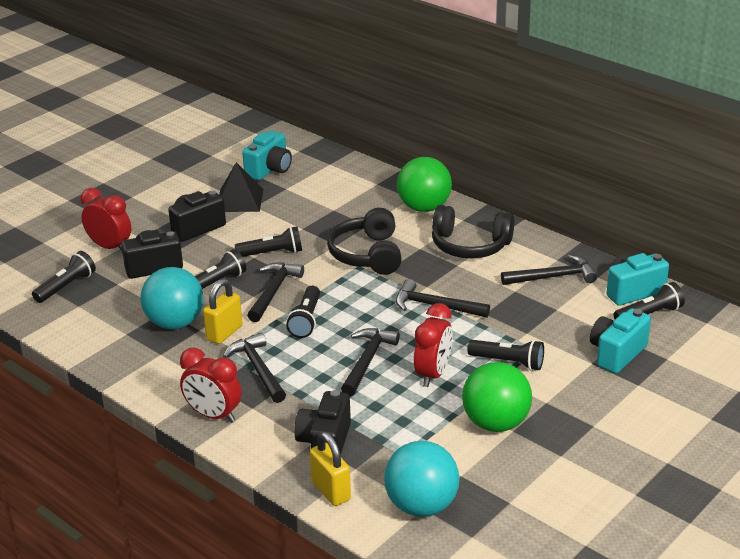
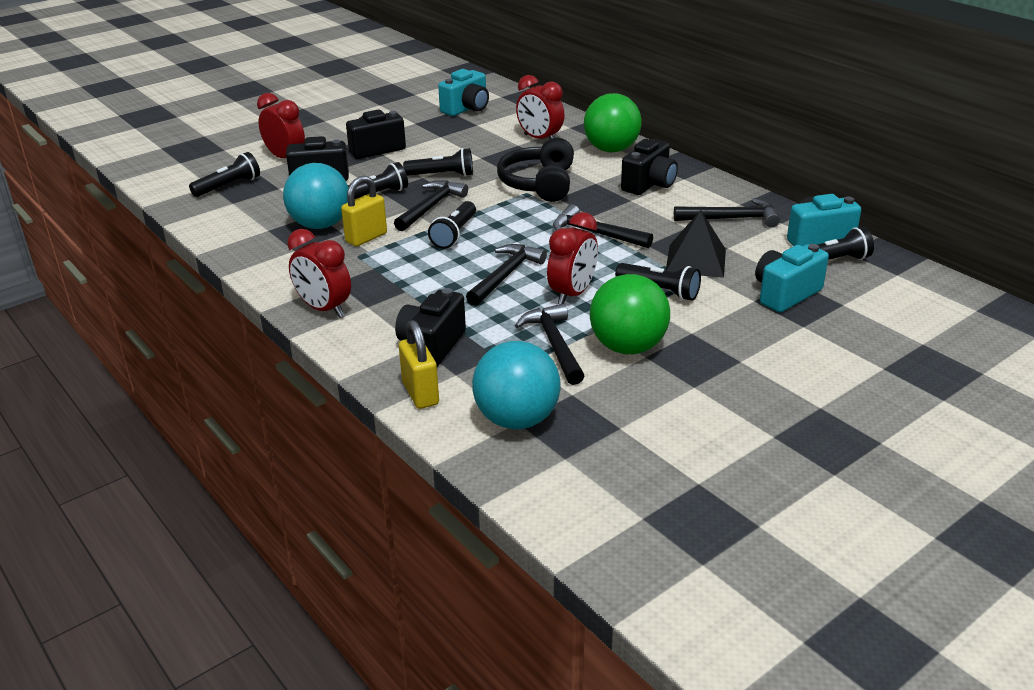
camera: 10 degrees right, 0 degrees up
black pyramid [219,162,263,212] -> black pyramid moved to [666,210,726,278]
black hammer [223,332,286,403] -> black hammer moved to [515,303,584,385]
black headphones [432,205,514,258] -> black camera [621,139,678,195]
none -> red clock [516,75,565,139]

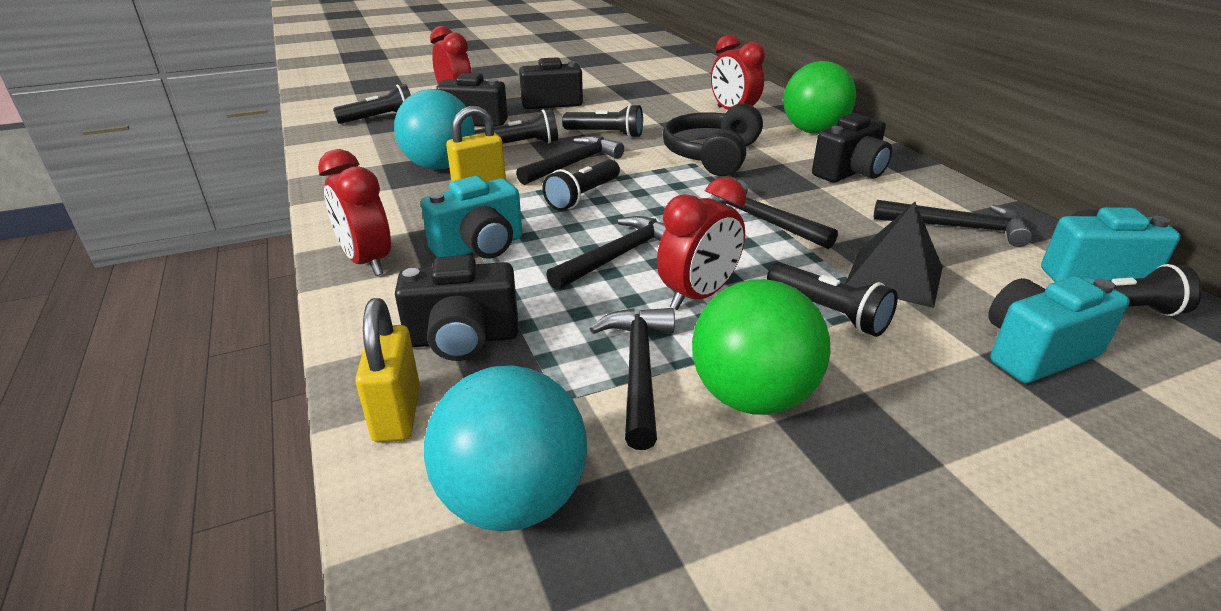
camera: 15 degrees right, 0 degrees up
black camera [395,288,466,367] -> black camera turned 135 degrees counterclockwise [395,255,518,361]
turquoise camera [438,69,489,116] -> turquoise camera moved to [421,176,522,259]

